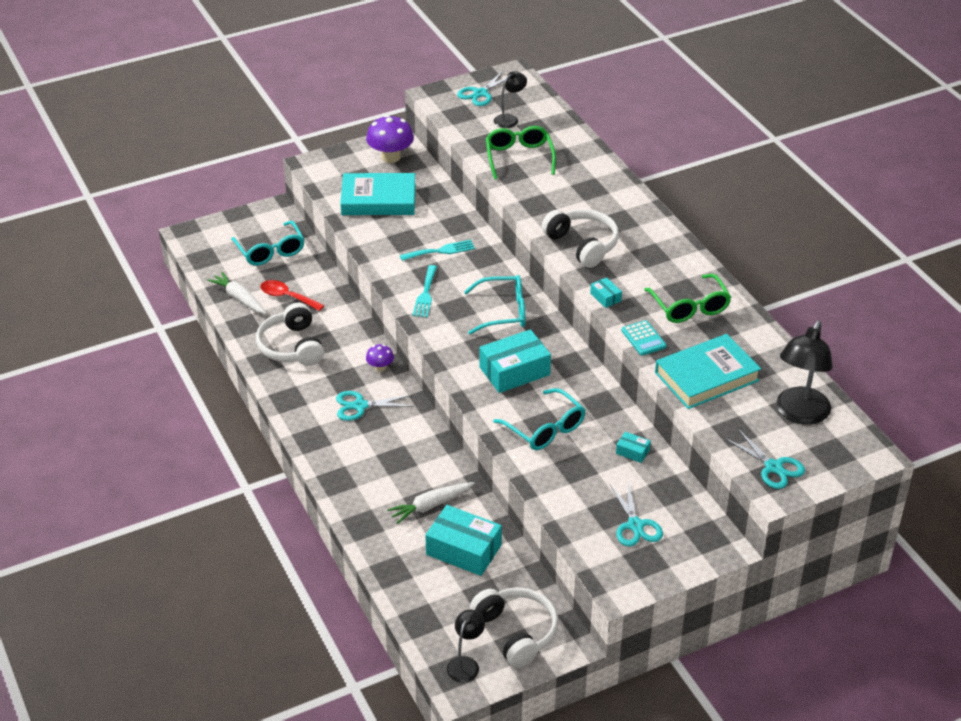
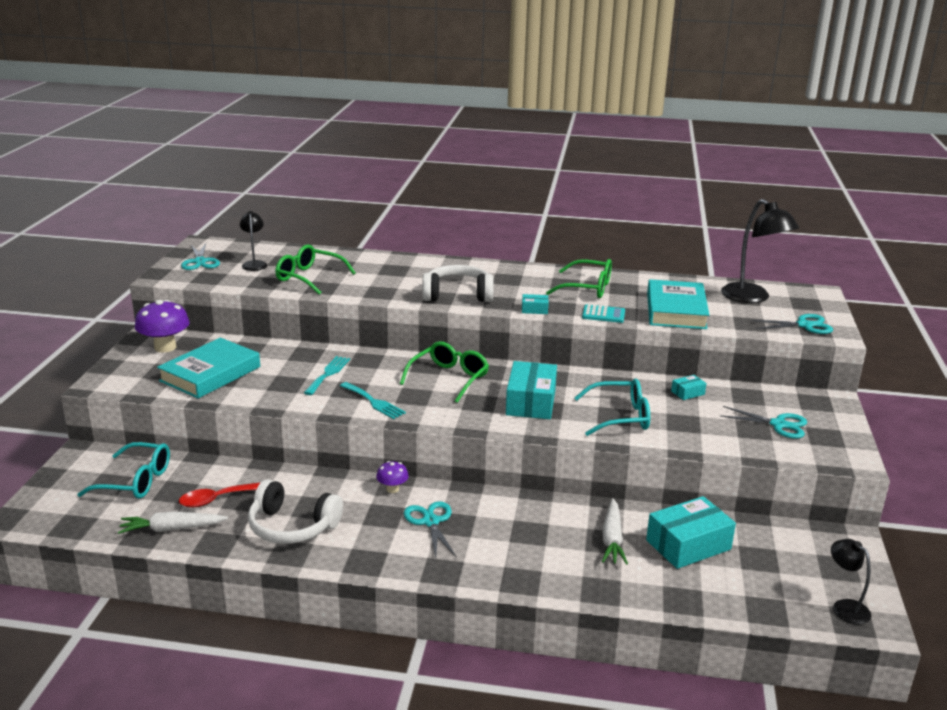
camera: 55 degrees left, 15 degrees down
turquoise scissors [336,391,414,421] -> turquoise scissors turned 135 degrees clockwise [404,501,457,558]
turquoise glasses [464,275,526,334] -> green glasses [400,341,489,403]
white headphones [470,587,558,668] -> none

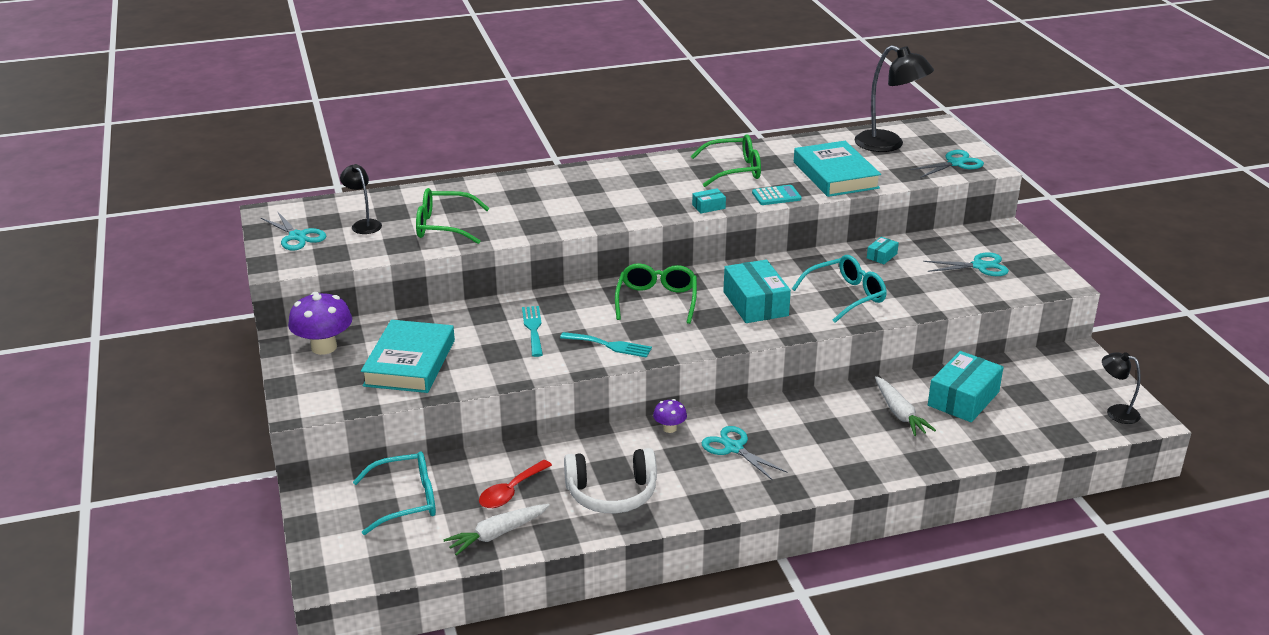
camera: 25 degrees left, 5 degrees up
white headphones [422,265,494,302] -> none

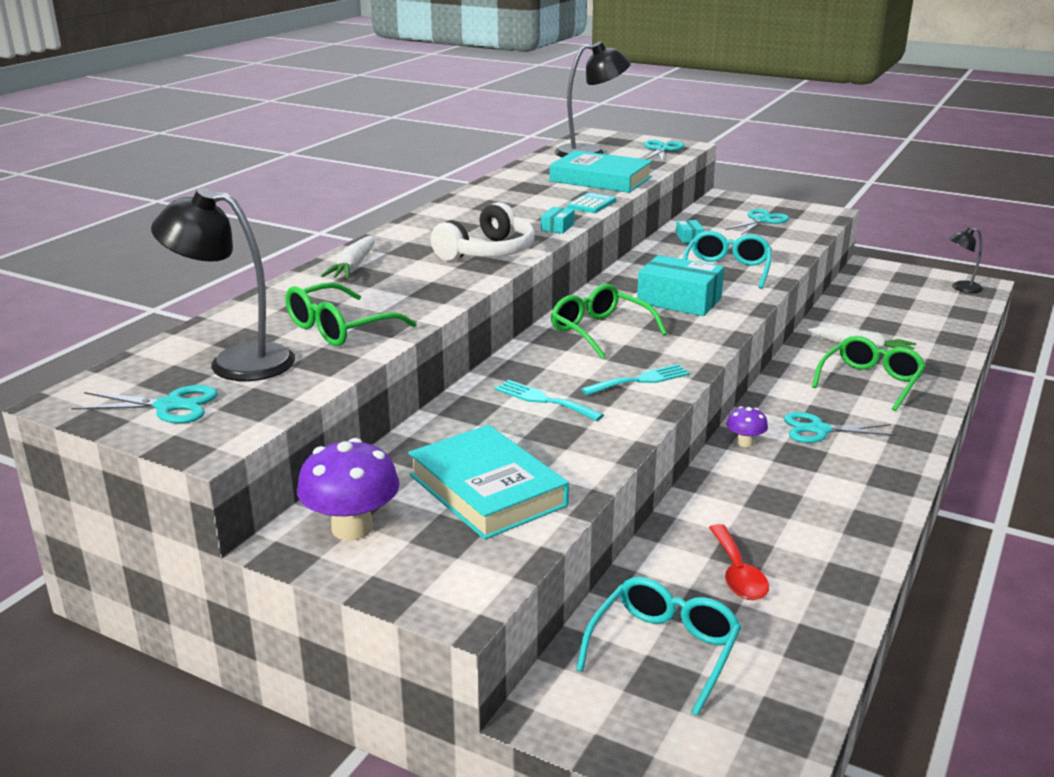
camera: 45 degrees left, 5 degrees down
black lamp [340,164,382,234] -> black lamp [151,188,295,381], size x1.80
white carrot [443,504,550,556] -> white carrot moved to [321,236,375,279]
white headphones [564,448,657,513] -> white headphones moved to [431,202,535,261]
green glasses [690,134,761,187] -> green glasses moved to [812,336,926,411]
turquoise box [928,351,1004,422] -> none

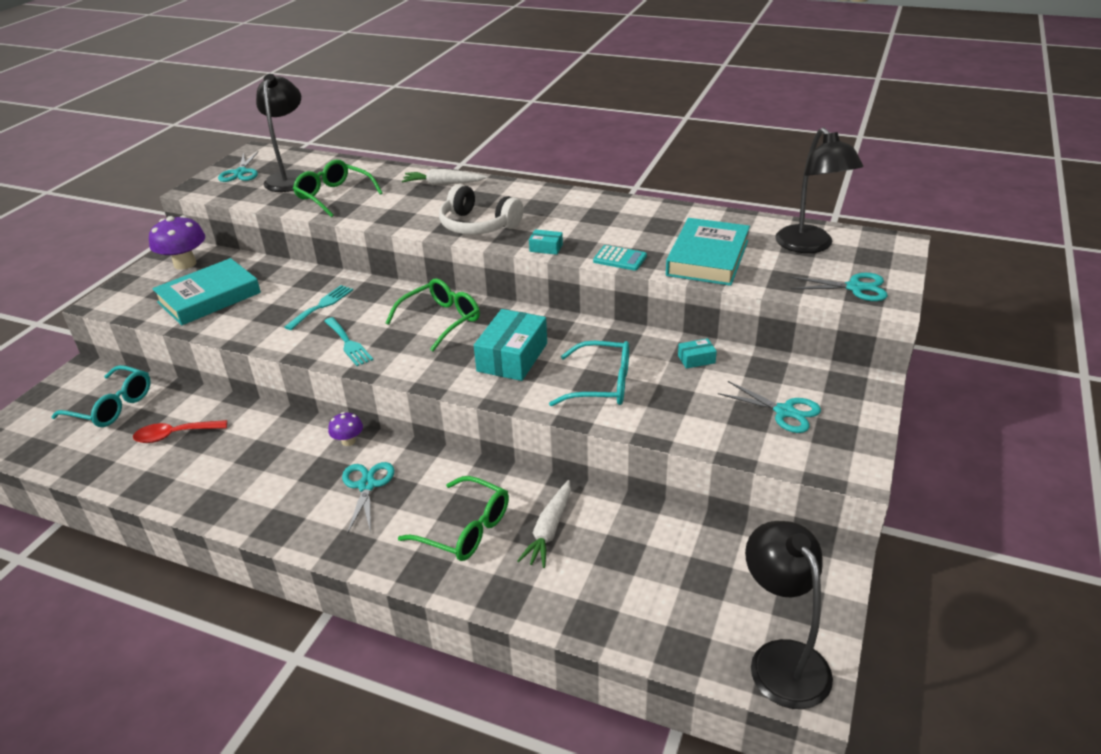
camera: 85 degrees right, 10 degrees up
black lamp [948,227,983,293] -> black lamp [745,521,833,709], size x1.80

